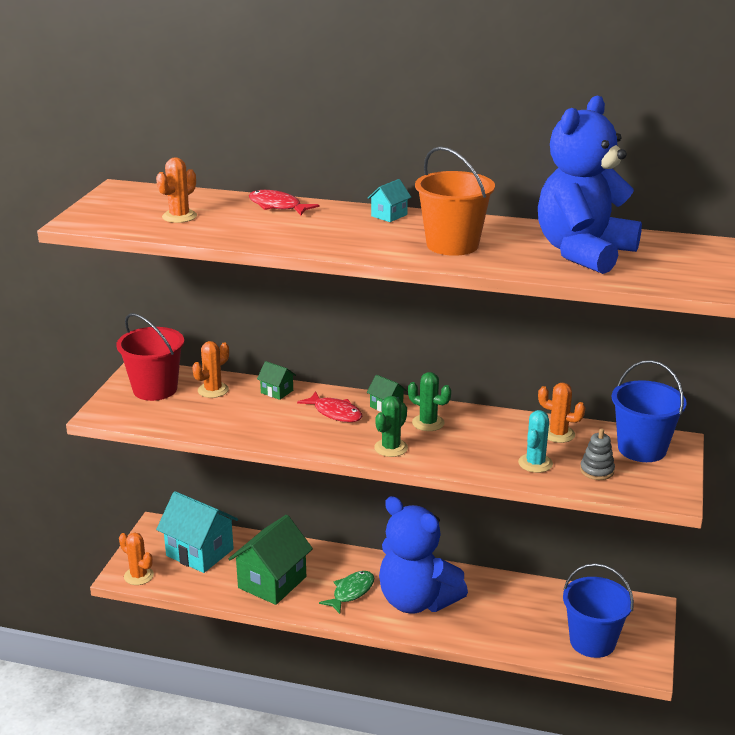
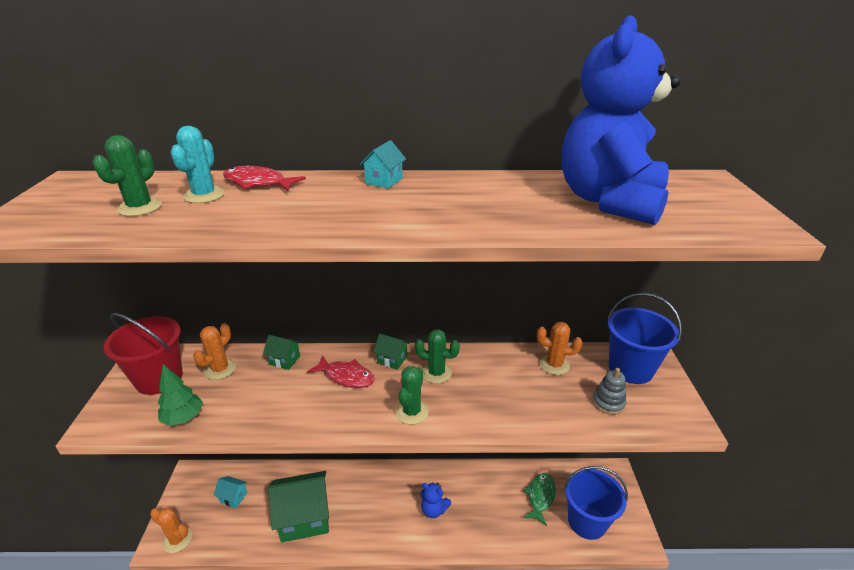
camera: 15 degrees left, 5 degrees up
orange cactus [156,157,197,223] -> green cactus [93,135,162,216]
turquoise house [156,491,238,573] -> turquoise house [214,476,247,508], size x0.45
green house [229,515,313,605] -> green house turned 60 degrees clockwise [268,471,329,542]
green fish [319,571,374,614] -> green fish moved to [523,473,556,526]
blue teddy bear [379,496,468,614] -> blue teddy bear [421,482,451,518], size x0.41
orange bucket [415,146,495,256] -> none
turquoise cactus [518,410,553,473] -> turquoise cactus moved to [171,126,225,203]
none -> green tree [158,364,203,426]

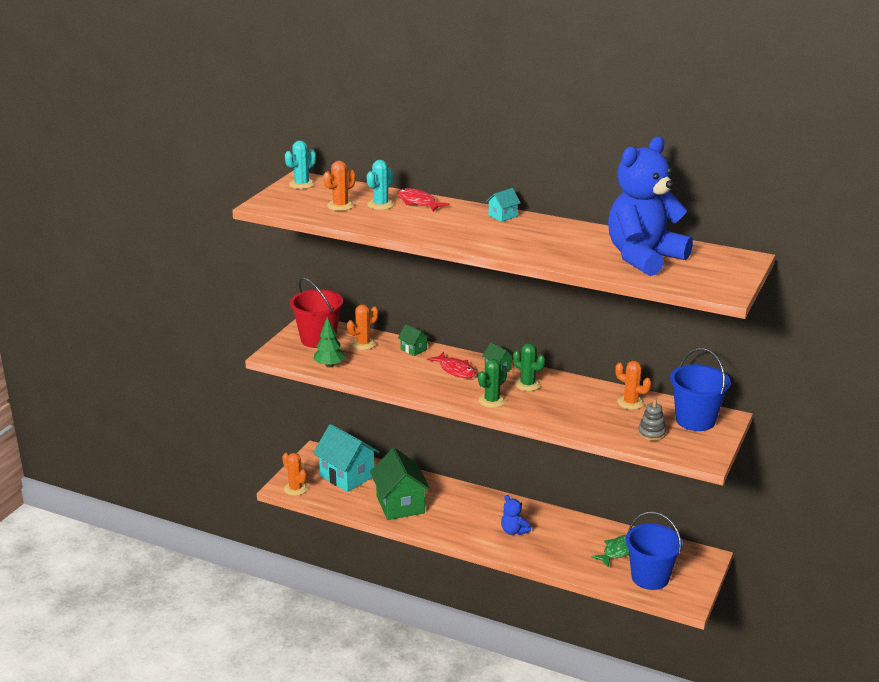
camera: 25 degrees right, 5 degrees down
green cactus [93,135,162,216] -> orange cactus [323,161,356,211]
turquoise house [214,476,247,508] -> turquoise house [313,424,380,492], size x2.22
green house [268,471,329,542] -> green house turned 60 degrees clockwise [370,448,431,520]
none -> turquoise cactus [285,141,316,189]

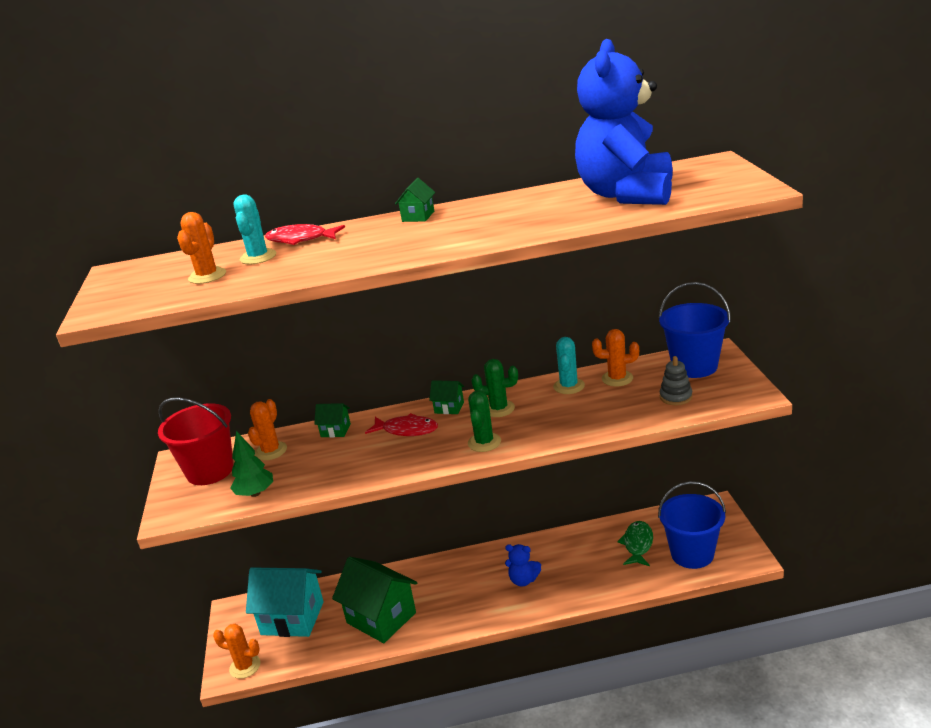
camera: 30 degrees left, 0 degrees up
turquoise cactus [285,141,316,189] -> turquoise cactus moved to [553,337,585,394]
turquoise house [486,188,521,222] -> green house [395,178,435,222]

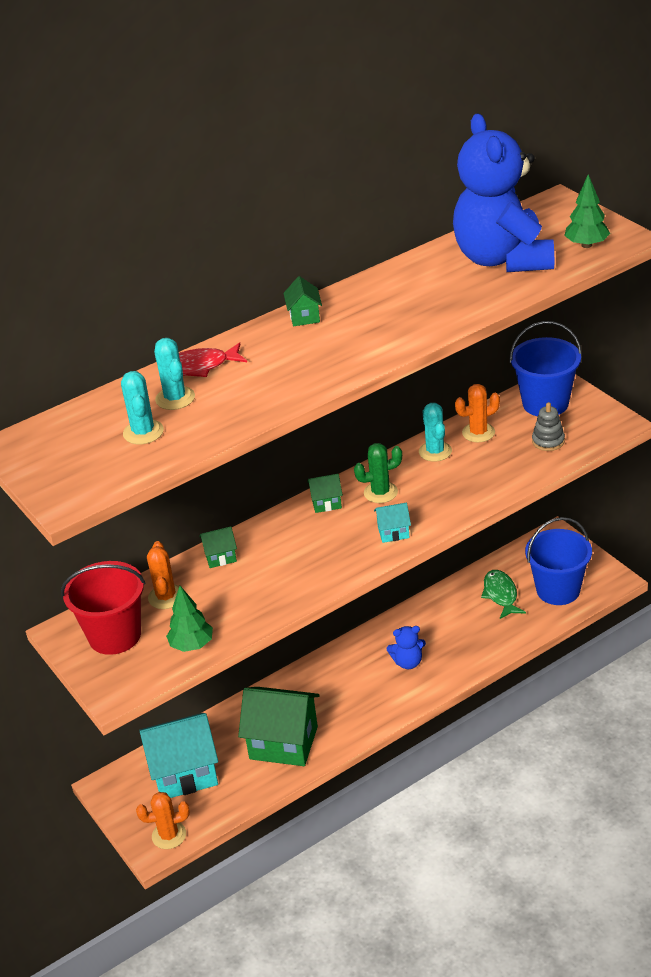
camera: 25 degrees left, 10 degrees up
orange cactus [177,212,226,284] -> turquoise cactus [121,371,164,444]
red fish [365,413,438,436] -> none
green cactus [468,390,501,452] -> turquoise house [374,503,411,543]
none -> green tree [564,174,610,248]

